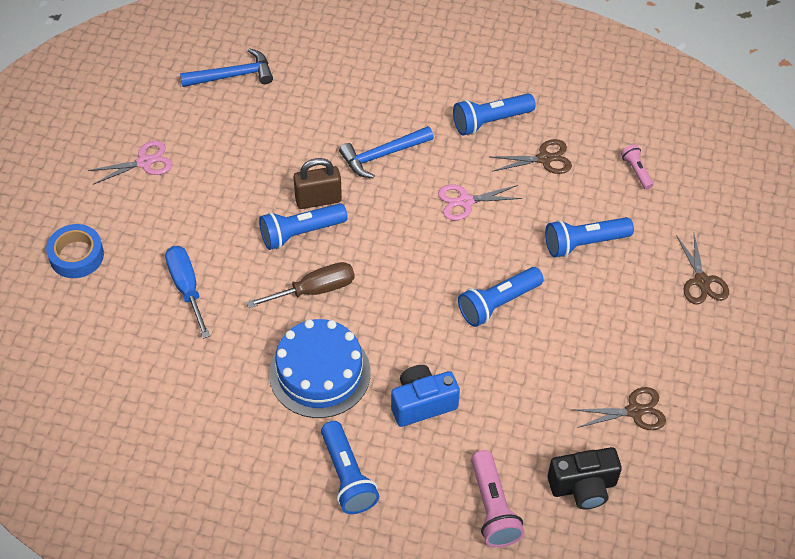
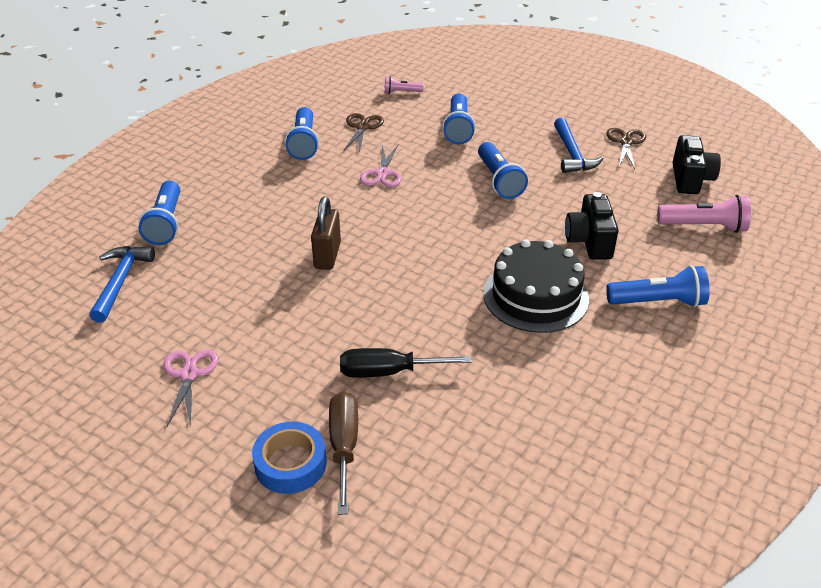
camera: 70 degrees left, 15 degrees down
blue screwdriver [165,246,210,339] -> black screwdriver [340,348,472,378]
brown screwdriver [246,262,355,308] -> brown screwdriver moved to [329,391,358,515]
blue flashlight [259,203,348,250] -> blue flashlight moved to [138,181,180,245]
blue cake [269,319,371,418] -> black cake [483,239,589,333]
blue hammer [339,126,434,178] -> blue hammer moved to [554,118,604,173]
blue camera [391,365,460,427] -> black camera [565,192,619,260]
brown scissors [676,234,729,304] -> none

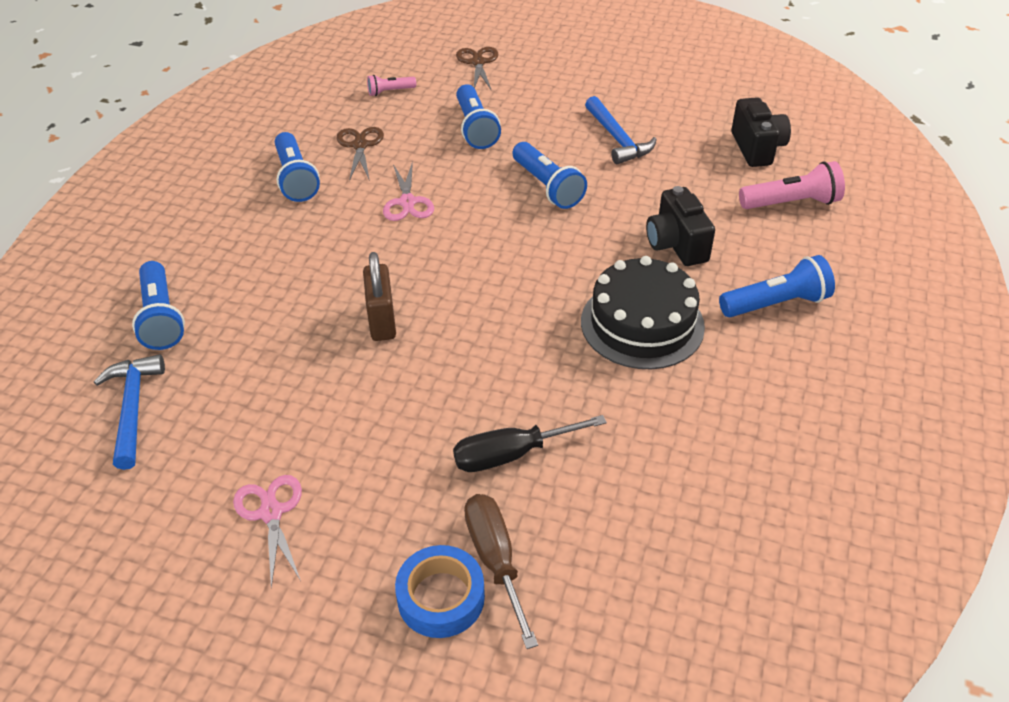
camera: 15 degrees left, 5 degrees up
brown scissors [606,128,646,169] -> brown scissors moved to [456,47,499,91]

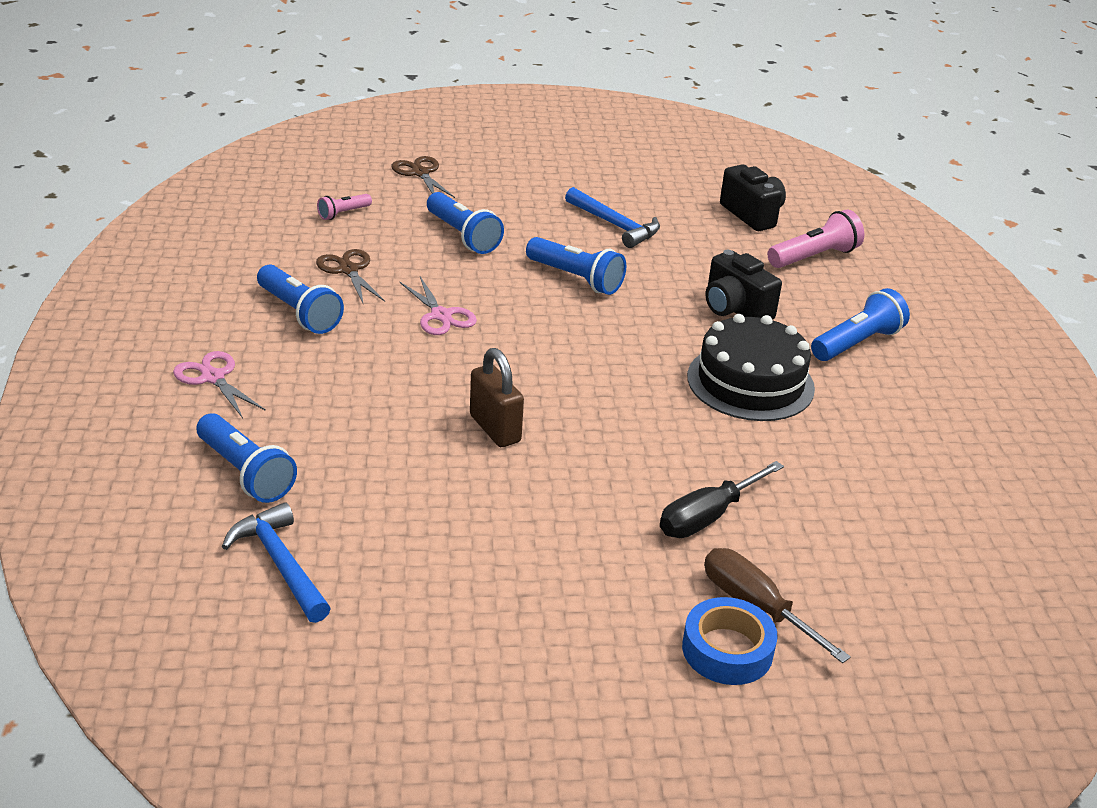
camera: 25 degrees left, 10 degrees down
pink scissors [233,475,302,589] -> pink scissors moved to [173,351,266,418]

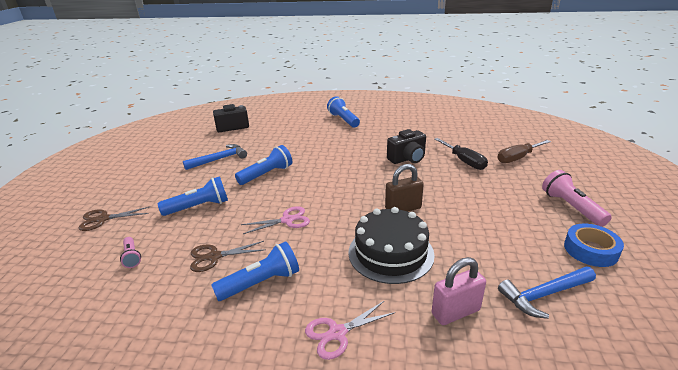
camera: 75 degrees left, 5 degrees down
blue flashlight [196,413,297,503] -> pink padlock [432,257,486,325]
blue tape [682,597,778,685] -> blue tape moved to [564,224,624,267]
black cake [687,314,815,421] -> black cake moved to [348,207,435,284]
black camera [705,250,782,320] -> black camera moved to [387,129,426,164]
pink flashlight [768,209,864,268] -> pink flashlight moved to [542,170,612,227]

